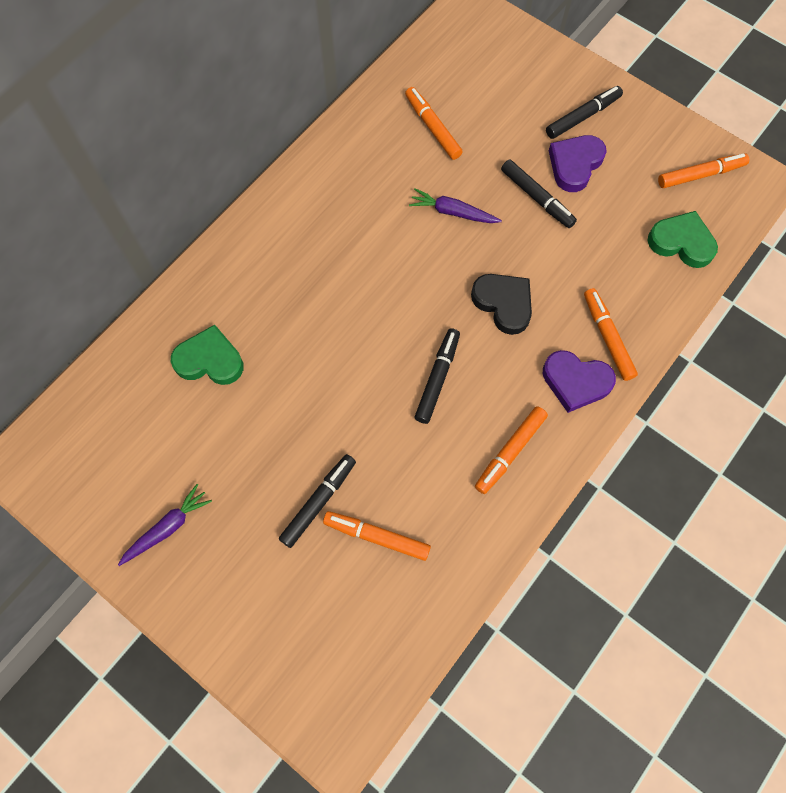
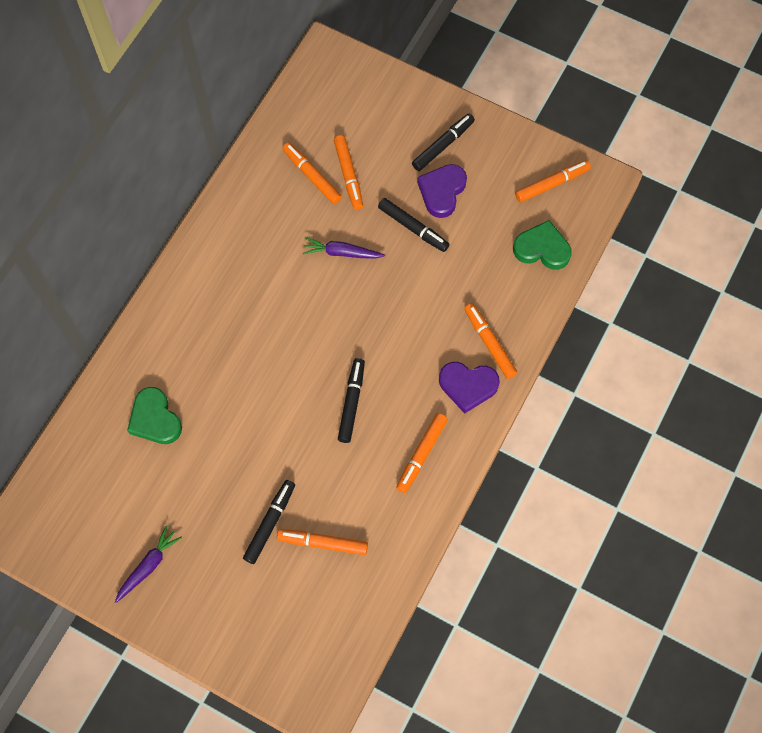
camera: 10 degrees left, 0 degrees up
green heart [171,325,244,385] -> green heart turned 120 degrees counterclockwise [127,387,182,444]
black heart [471,274,532,335] -> none
none -> orange marker [334,135,363,210]

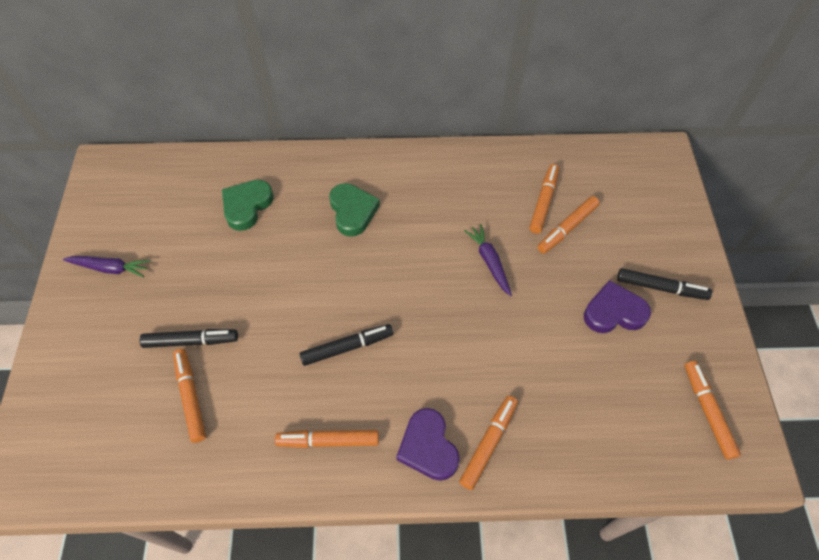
camera: 60 degrees right, 10 degrees down
black marker [378,198,450,252] -> none
green heart [513,220,572,270] -> green heart moved to [329,183,380,237]
orange marker [515,160,591,202] -> orange marker turned 135 degrees counterclockwise [685,361,741,460]

